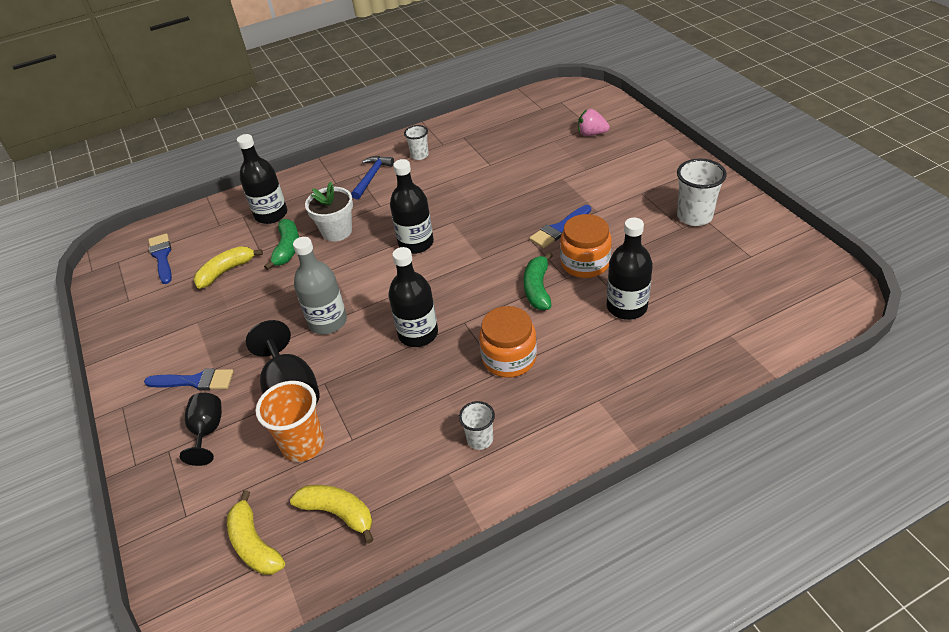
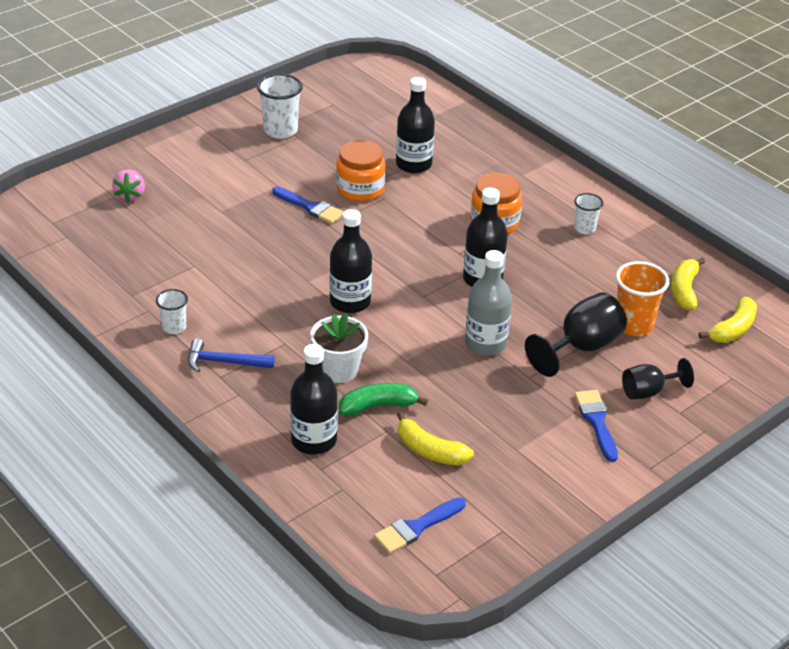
camera: 110 degrees left, 5 degrees down
green banana [524,252,553,310] -> none

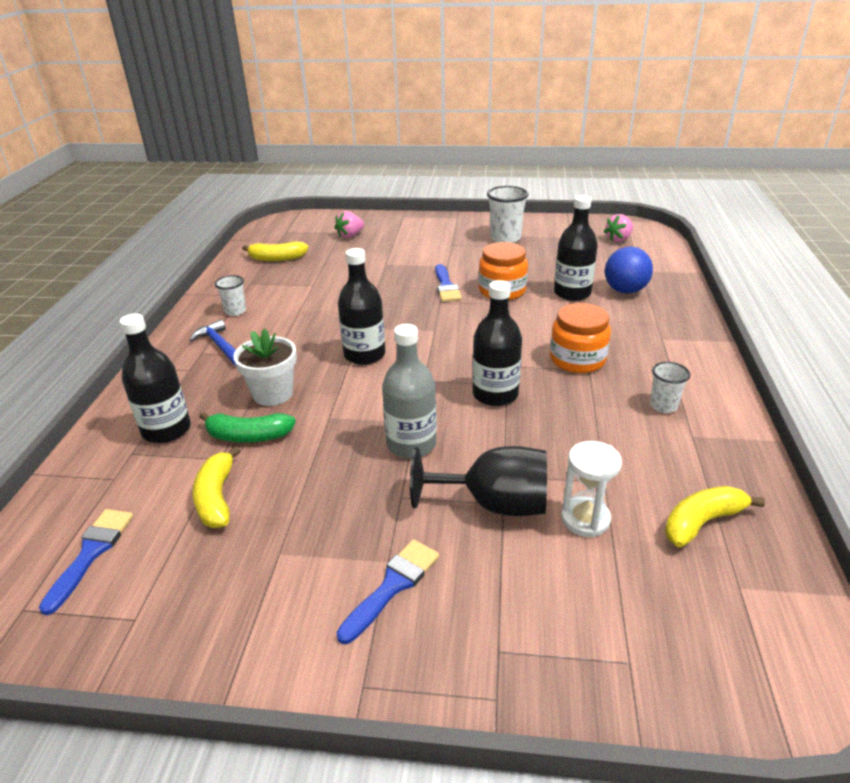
camera: 50 degrees right, 5 degrees down
green banana [339,383,428,416] -> green banana turned 150 degrees clockwise [200,412,296,443]
blue brush [374,497,466,554] -> blue brush turned 90 degrees clockwise [39,509,133,615]
orange cup [616,261,669,336] -> white hourglass [561,441,622,537]
black goblet [622,358,694,399] -> none
yellow banana [699,297,757,343] -> yellow banana moved to [242,241,308,261]
none -> pink strawberry [604,214,633,242]
none -> blue ball [605,247,653,294]

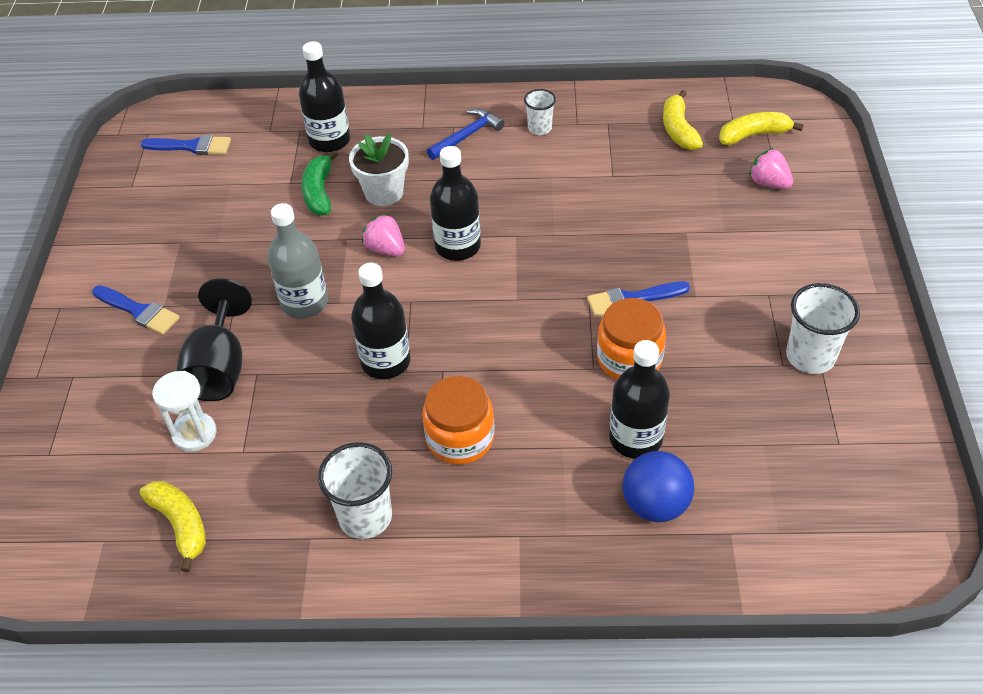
camera: 85 degrees right, 15 degrees up
yellow banana [193,446,241,528] -> yellow banana moved to [719,112,804,145]
pink strawberry [604,214,633,242] -> pink strawberry moved to [362,214,405,256]
white cup [650,362,691,413] -> white cup [318,442,392,539], size x1.68

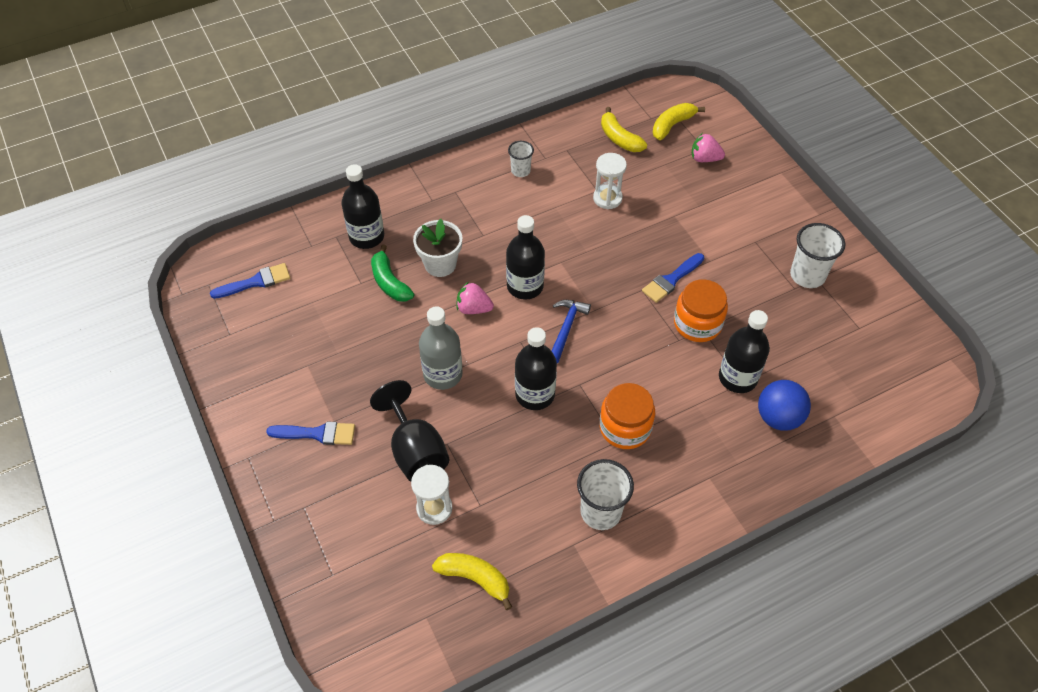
camera: 30 degrees left, 5 degrees up
blue hammer [427,109,504,160] -> blue hammer moved to [551,300,591,364]
none -> white hourglass [593,153,627,209]

